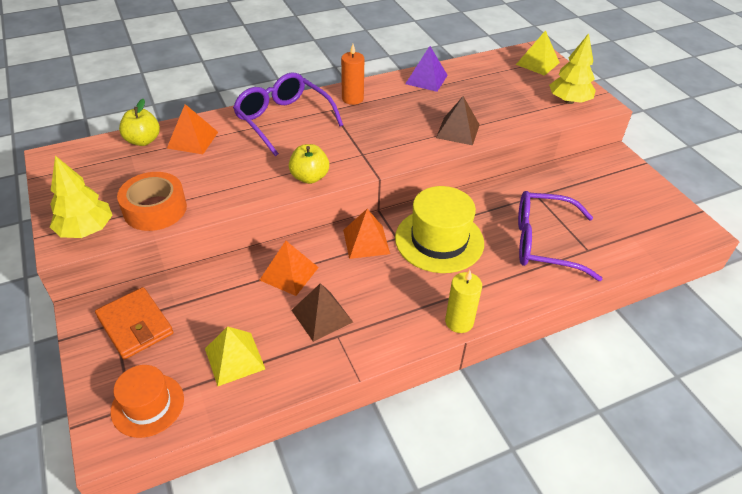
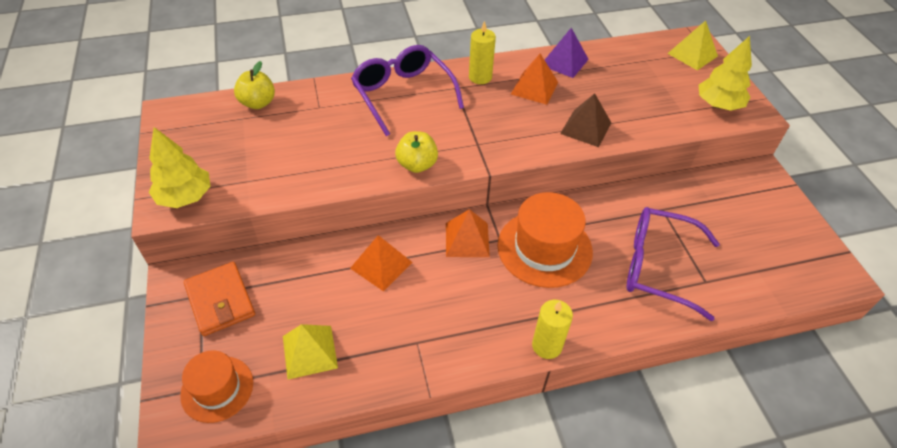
camera: 10 degrees right, 5 degrees up
orange tape [117,172,187,231] -> none
orange pyramid [167,104,218,154] -> orange pyramid moved to [511,54,558,105]
brown pyramid [291,283,353,342] -> none
orange candle [341,44,364,105] -> yellow candle [469,21,496,84]
yellow hat [395,186,484,273] -> orange hat [497,192,593,288]

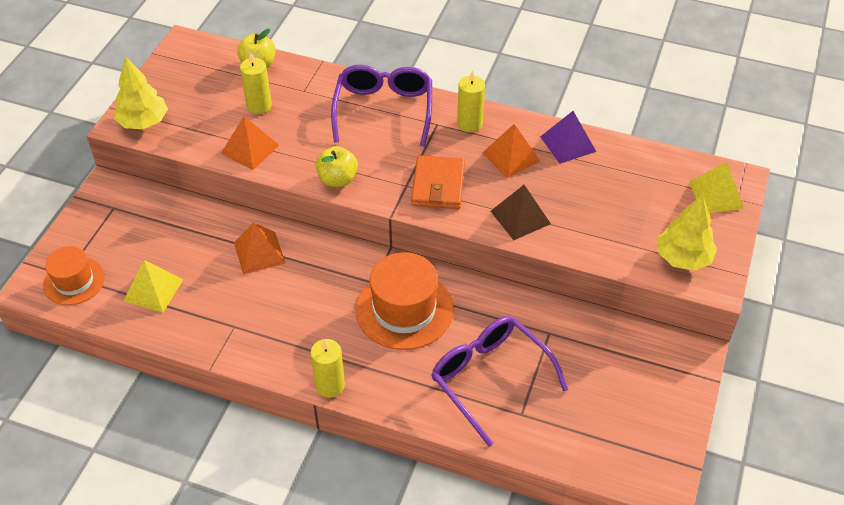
camera: 35 degrees right, 0 degrees up
orange wallet [184,262,255,336] -> orange wallet moved to [411,155,465,209]
orange pyramid [446,209,490,257] -> orange pyramid moved to [221,116,279,170]
none -> yellow candle [240,53,272,114]

